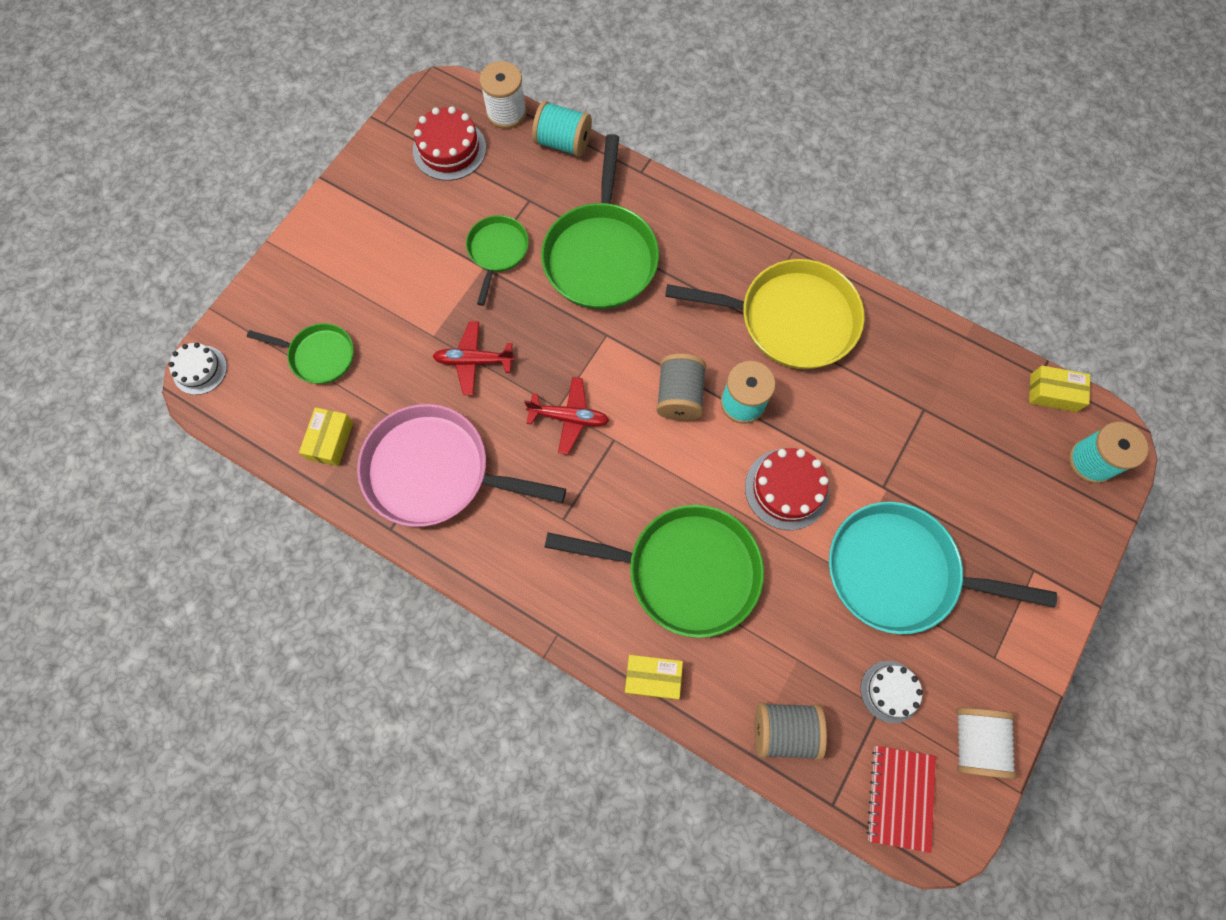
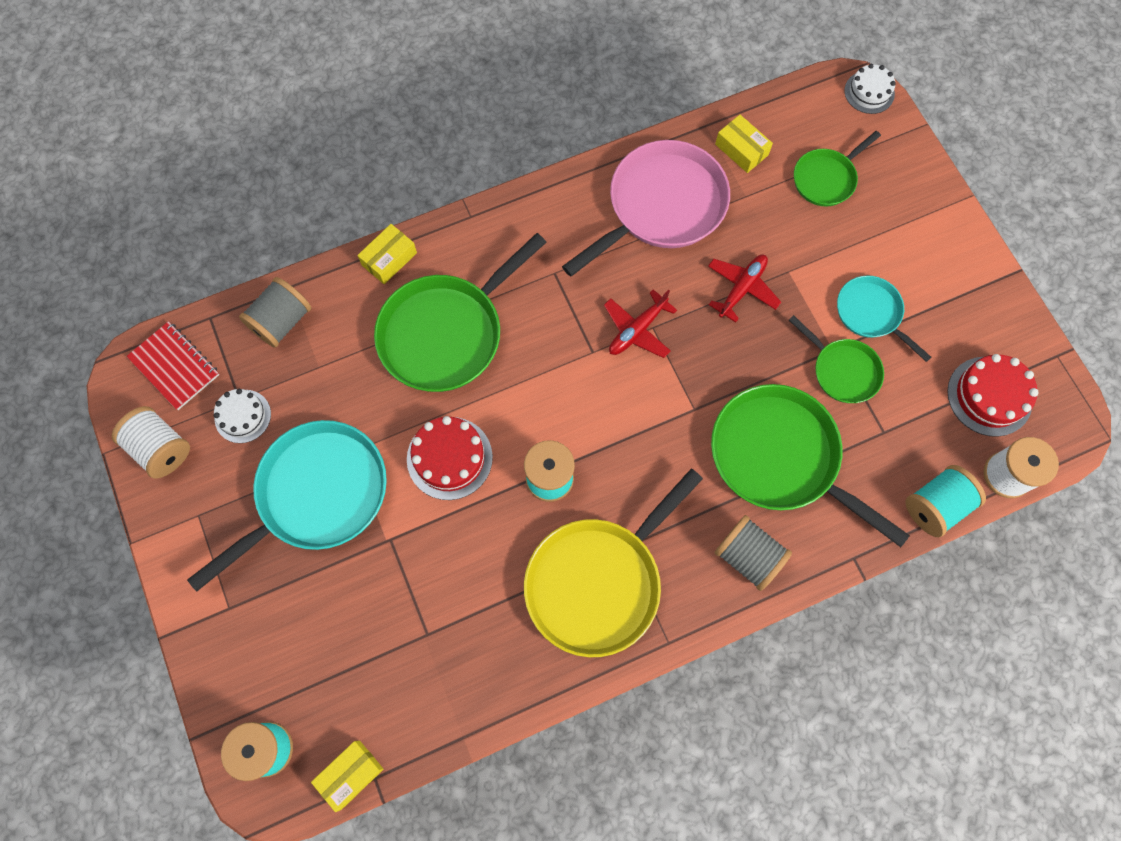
camera: 125 degrees right, 0 degrees up
grey spool [656,354,706,421] -> grey spool moved to [714,515,792,591]
none -> turquoise pan [837,275,931,362]

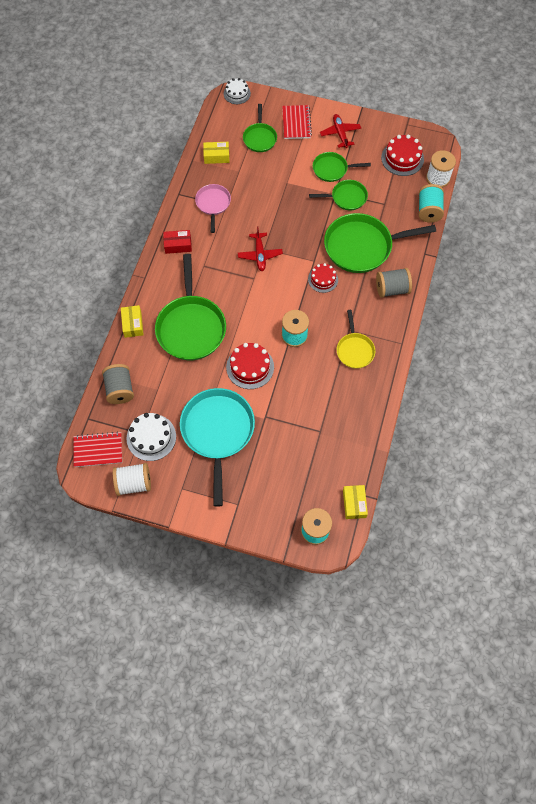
camera: 50 degrees left, 5 degrees down
white cake [214,389,271,443] -> white cake [126,413,176,461], size x1.51
yellow pan [524,469,703,657] -> yellow pan [337,310,375,369], size x0.54
pink pan [562,140,730,277] -> pink pan [195,184,231,233], size x0.54
red plane [708,254,781,323] -> red plane moved to [320,114,361,148]
turquoise pan [837,275,931,362] -> green pan [313,152,371,182]
none -> red box [163,230,192,254]
none -> red notebook [282,105,312,139]
none -> red cake [308,263,338,293]

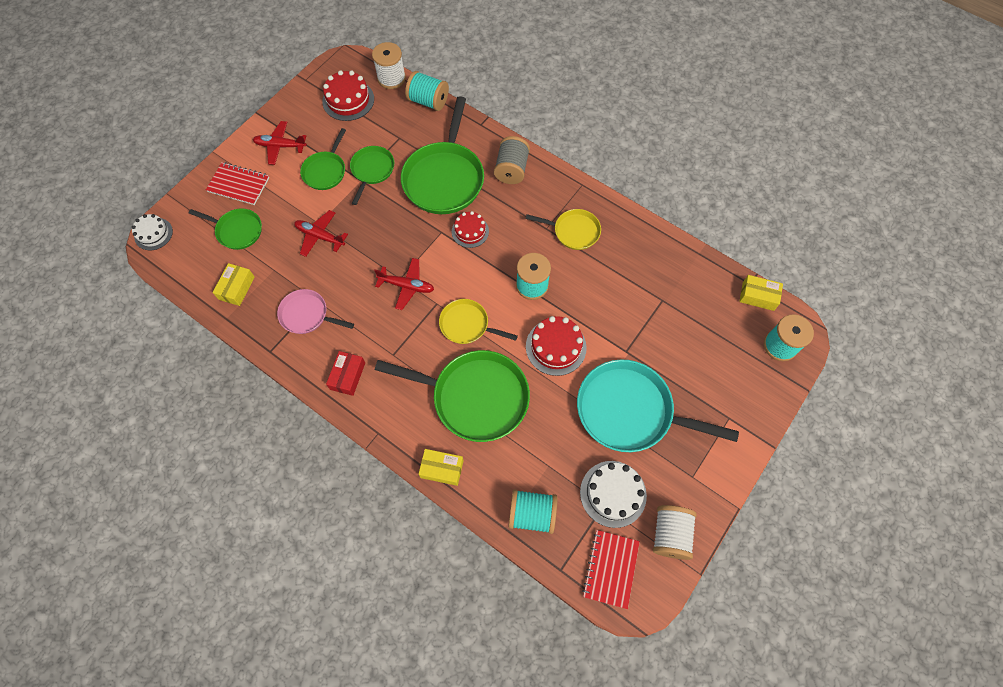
camera: 70 degrees left, 0 degrees up
grey spool [102,364,134,404] -> turquoise spool [508,489,557,534]
none -> red plane [294,210,348,257]
none -> yellow pan [439,299,518,344]

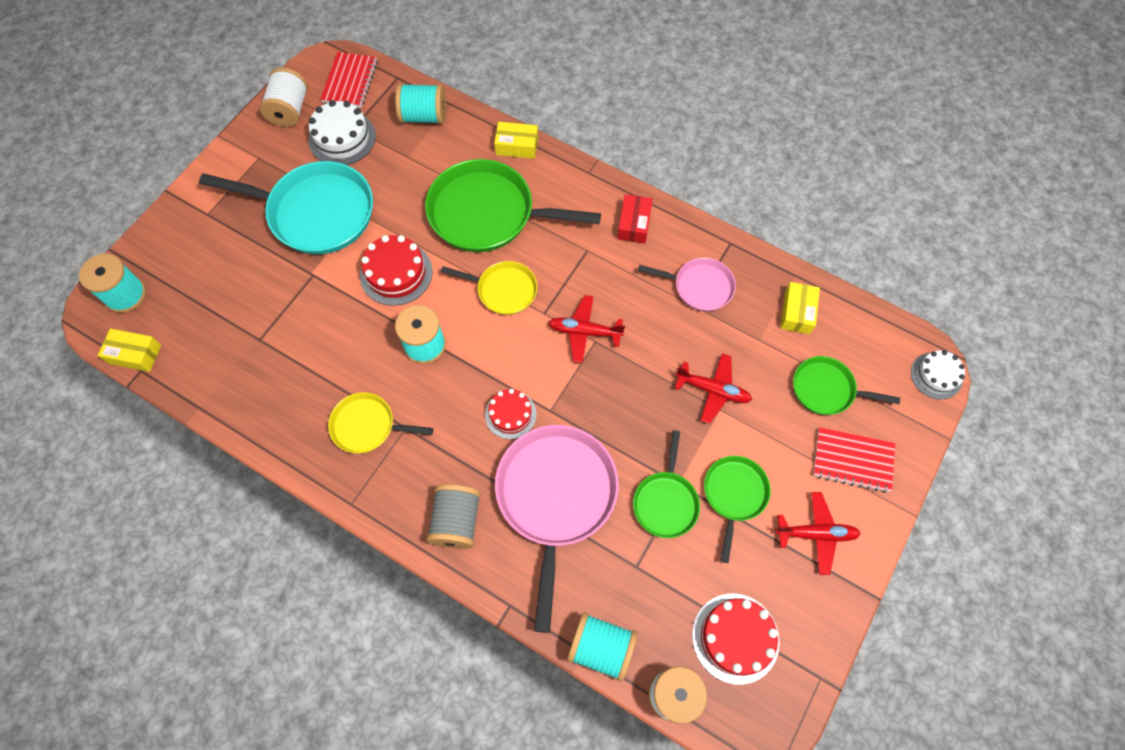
camera: 175 degrees right, 0 degrees up
green pan [401,96,484,214] -> pink pan [495,425,619,633]

